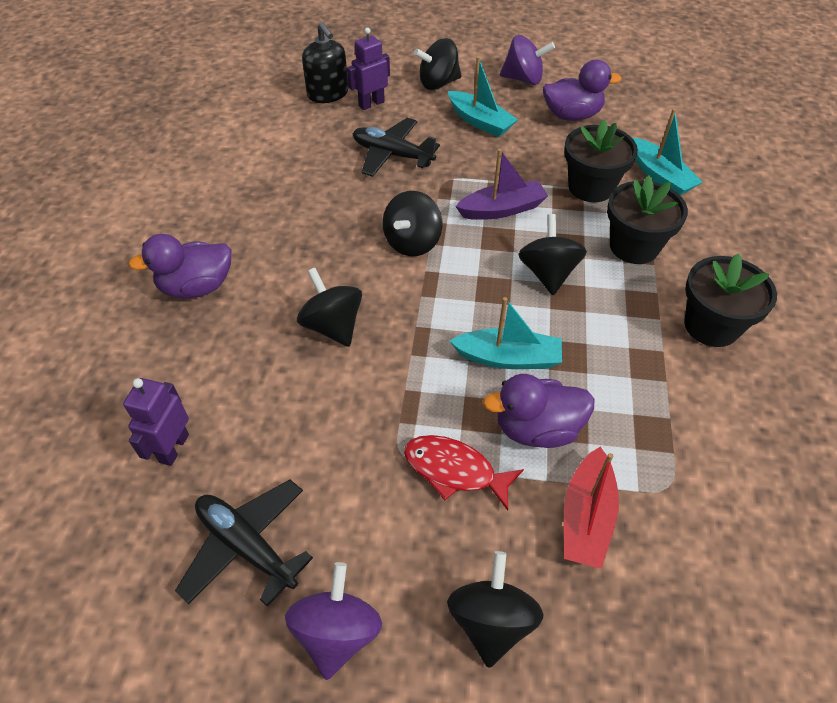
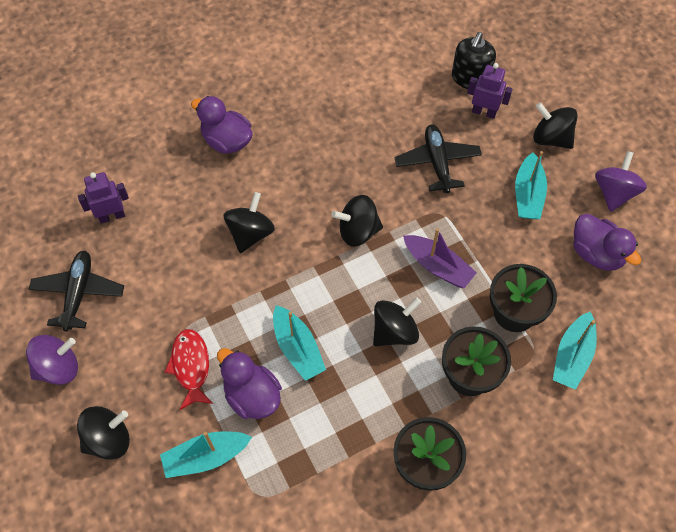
camera: 55 degrees right, 10 degrees up
purple spinning top [500,35,555,85] -> purple spinning top turned 135 degrees counterclockwise [595,151,647,212]
red boat [564,447,619,569] -> turquoise boat [160,432,252,478]

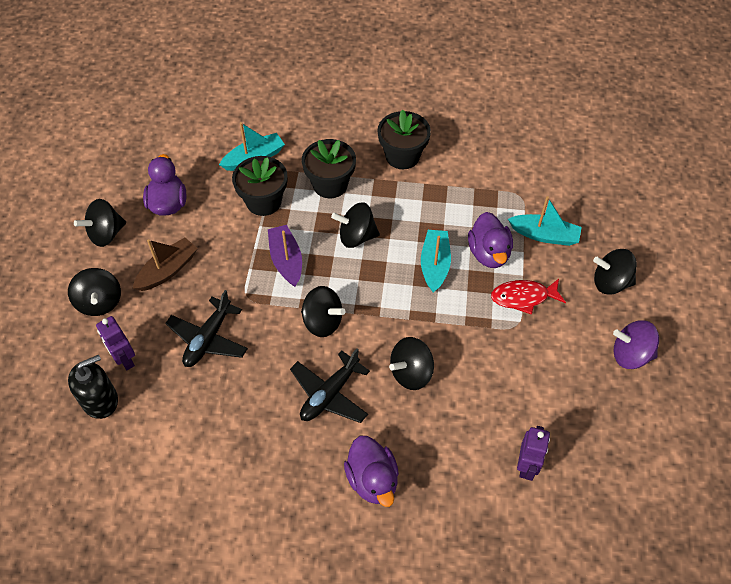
camera: 145 degrees left, 5 degrees down
black plane [29,251,124,332] -> black plane moved to [290,349,370,423]
purple robot [78,172,129,224] -> purple robot turned 90 degrees counterclockwise [517,426,550,481]
red fish [165,329,213,410] -> red fish turned 60 degrees clockwise [491,279,566,315]
turquoise boat [515,151,547,219] -> brown boat [133,237,198,291]
purple spinning top [595,151,647,212] -> black spinning top [74,199,126,247]

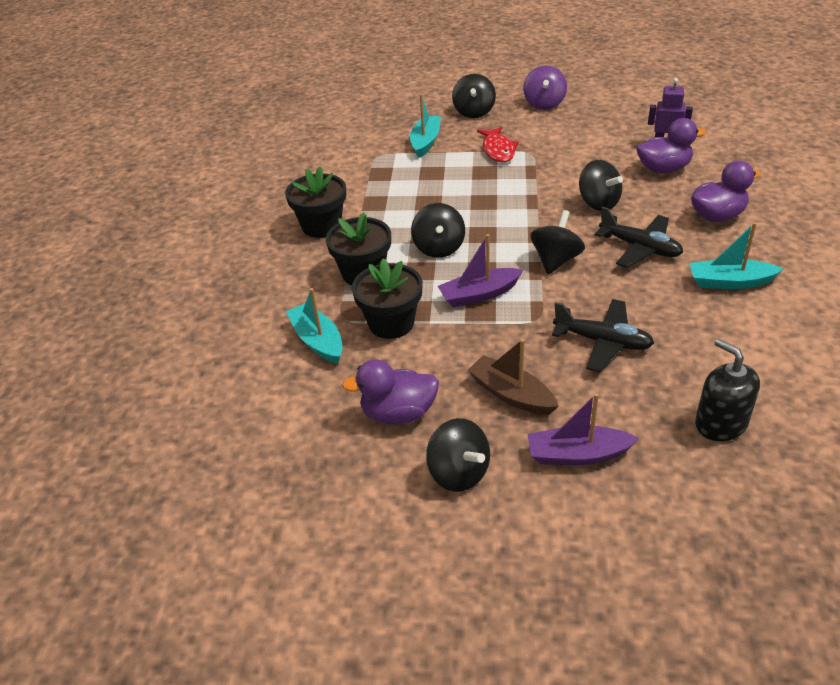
camera: 90 degrees left, 15 degrees down
black spinning top [68,268,121,316] -> purple boat [528,393,639,465]
purple robot [96,316,135,370] -> none
turquoise boat [421,230,451,293] -> turquoise boat moved to [689,222,783,289]
purple duck [468,212,513,268] -> purple duck moved to [636,118,706,174]

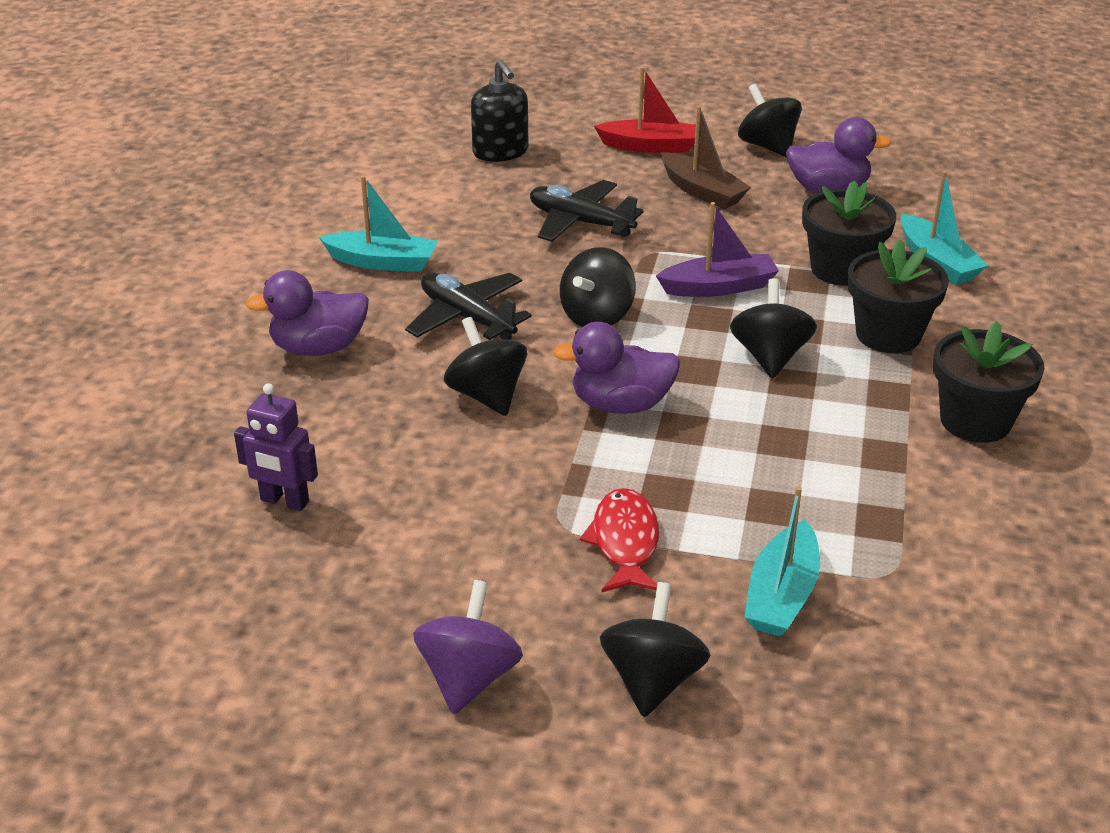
camera: 175 degrees left, 5 degrees down
purple boat [528,393,639,465] -> red boat [594,67,696,153]
purple duck [636,118,706,174] -> purple duck moved to [553,322,681,414]

